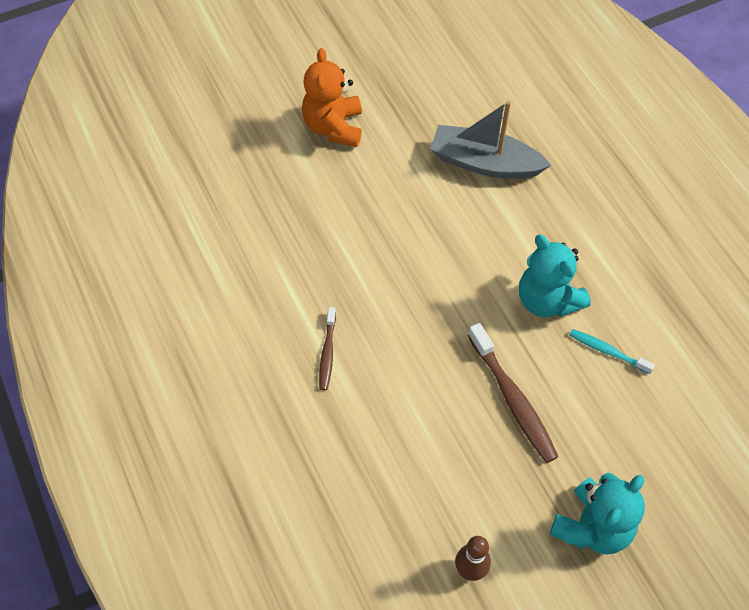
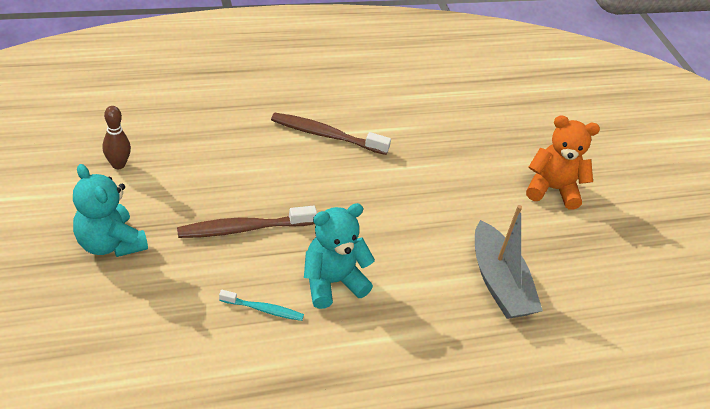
camera: 95 degrees right, 15 degrees down
brown toothbrush [319,307,336,390] -> brown toothbrush [271,112,391,155], size x1.74
grey boat [430,101,551,179] -> grey boat turned 135 degrees clockwise [475,205,543,319]
turquoise toothbrush [570,329,655,374] -> turquoise toothbrush turned 60 degrees clockwise [219,290,304,321]

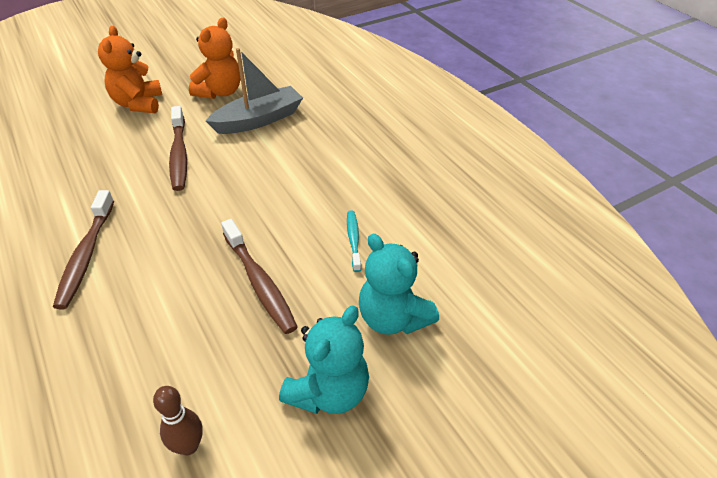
camera: 100 degrees left, 0 degrees up
turquoise teddy bear [304,203,375,309] -> turquoise teddy bear moved to [359,234,439,335]
none -> brown toothbrush [169,106,187,191]
none -> orange teddy bear [189,17,241,99]

